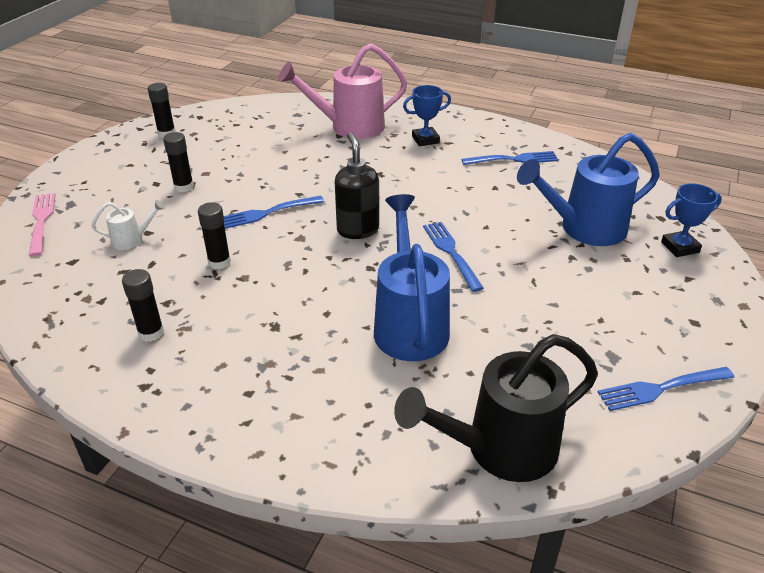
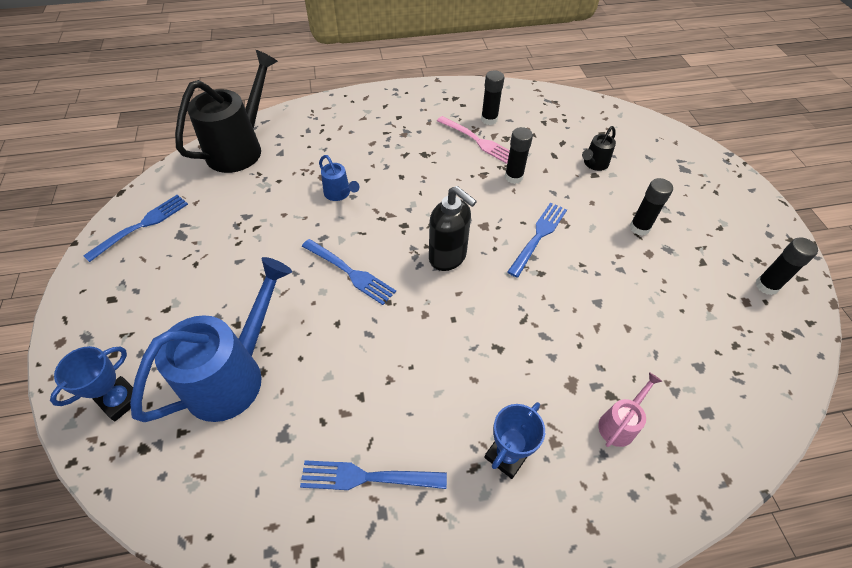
camera: 145 degrees right, 15 degrees up
pink fork [29,193,56,256] -> pink fork moved to [437,116,510,164]
white watering can [92,200,165,250] -> black watering can [582,126,616,171]
pink watering can [278,44,407,139] -> pink watering can [598,372,662,447], size x0.45
blue watering can [374,194,450,361] -> blue watering can [319,155,359,201], size x0.45
blue fork [462,151,559,165] -> blue fork turned 45 degrees clockwise [300,460,447,490]

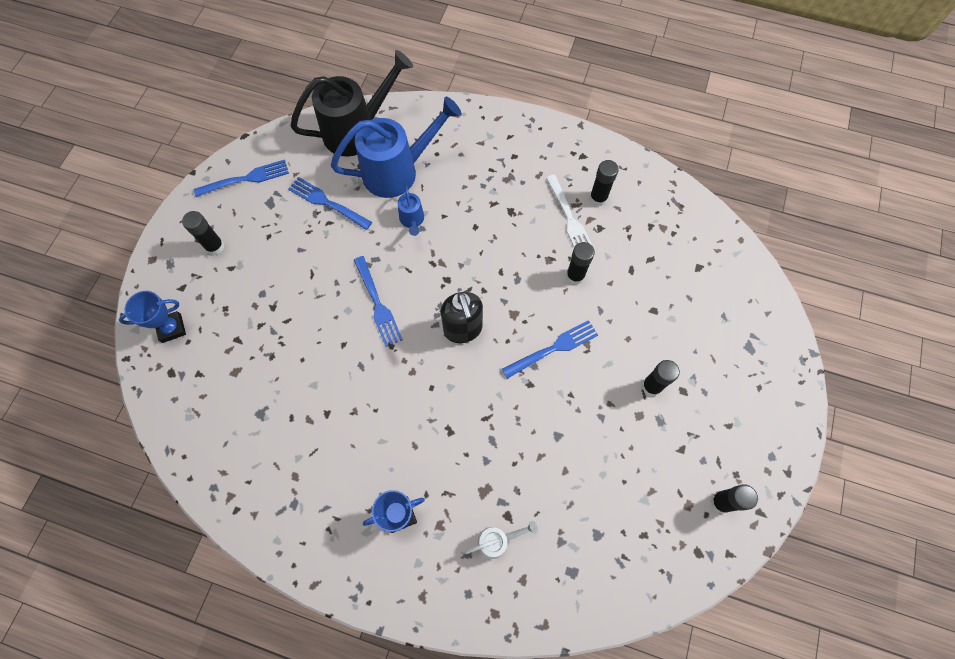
camera: 30 degrees right, 15 degrees up
blue watering can [130,257,292,422] -> blue watering can moved to [331,96,462,198]
blue fork [300,460,447,490] -> blue fork moved to [288,177,372,230]
pink fork [437,116,510,164] -> white fork [546,174,595,251]
black watering can [582,126,616,171] -> none
pink watering can [598,372,662,447] -> white watering can [465,521,538,559]
none -> black glue stick [182,211,225,255]

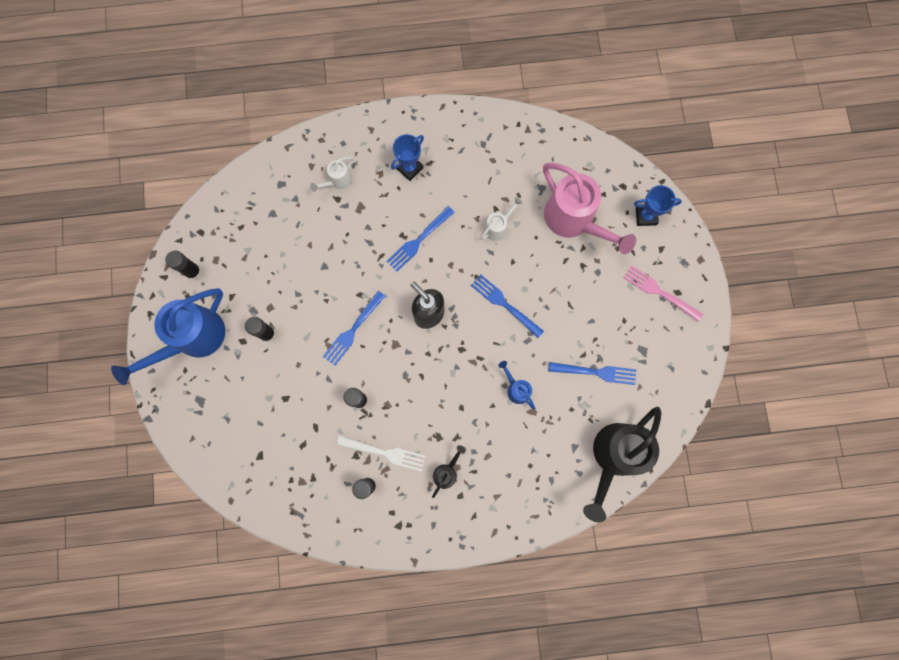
camera: 155 degrees right, 10 degrees up
blue trophy [119,291,186,343] -> blue trophy turned 45 degrees clockwise [634,185,682,226]
black glue stick [182,211,225,255] -> pink fork [623,265,703,322]
blue fork [194,160,289,197] -> blue fork moved to [386,206,455,272]
blue watering can [331,96,462,198] -> blue watering can moved to [111,288,225,385]
white fork [546,174,595,251] -> white fork turned 150 degrees clockwise [337,435,426,472]
none -> black watering can [432,445,466,498]
none -> white watering can [481,197,523,241]
none -> pink watering can [543,163,636,254]

